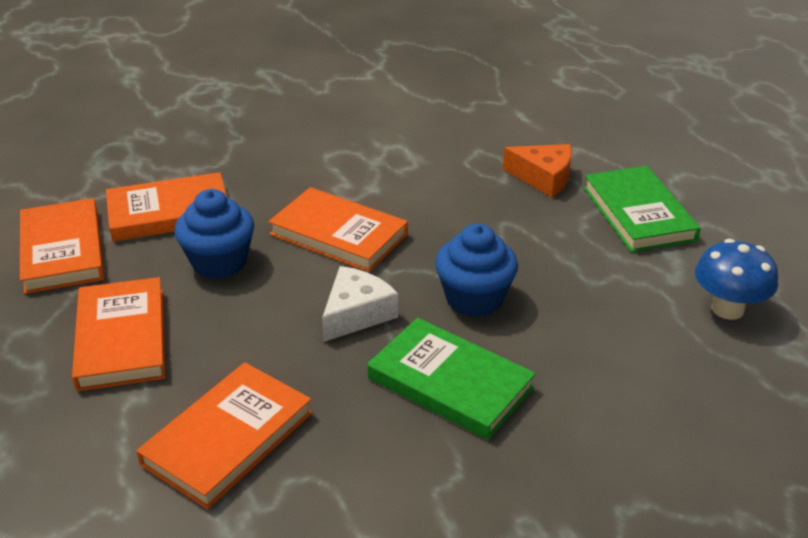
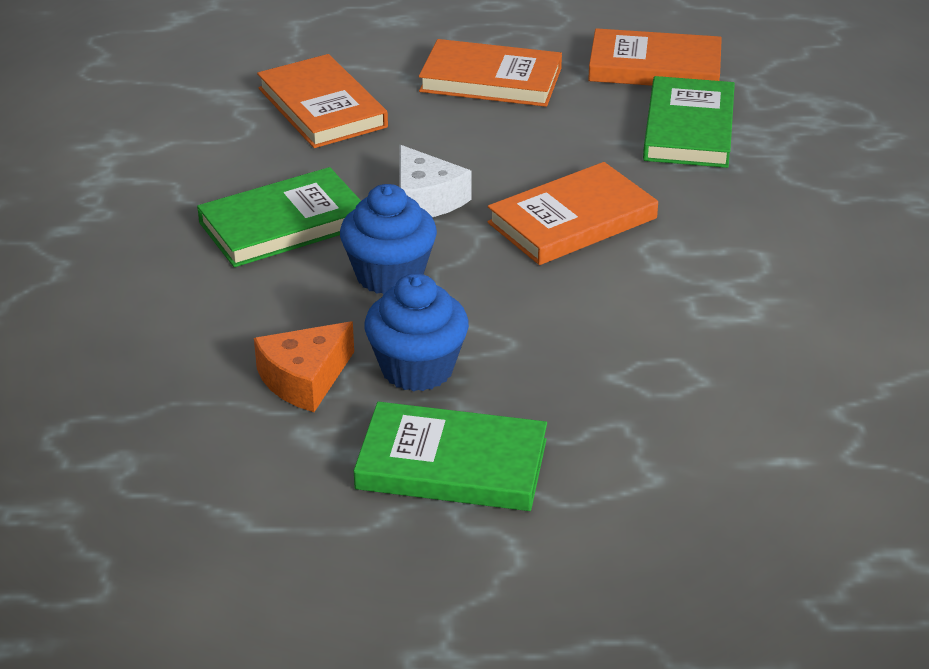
camera: 115 degrees right, 0 degrees up
orange book [106,172,227,241] -> green book [643,76,735,168]
blue cupcake [175,189,254,279] -> blue cupcake moved to [364,273,469,391]
orange cheese [503,144,572,197] -> orange cheese moved to [254,321,354,412]
blue mushroom [695,239,778,320] -> none

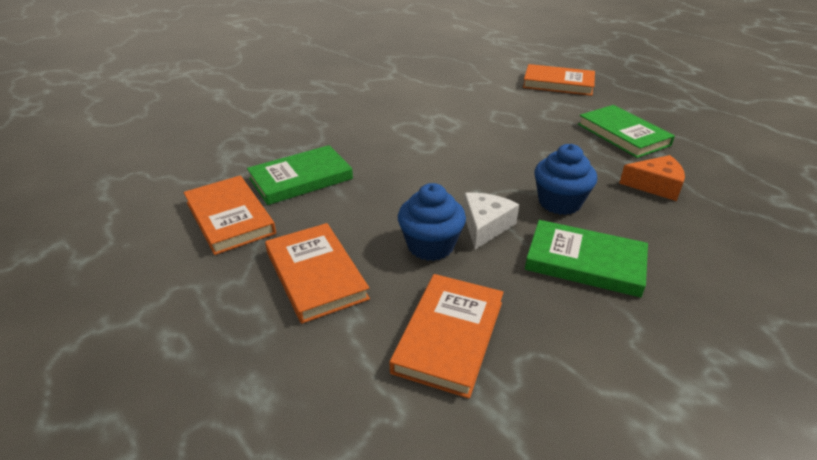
camera: 130 degrees left, 0 degrees up
blue cupcake [364,273,469,391] -> blue cupcake moved to [398,183,466,261]
orange book [488,162,658,265] -> orange book moved to [523,64,595,96]

